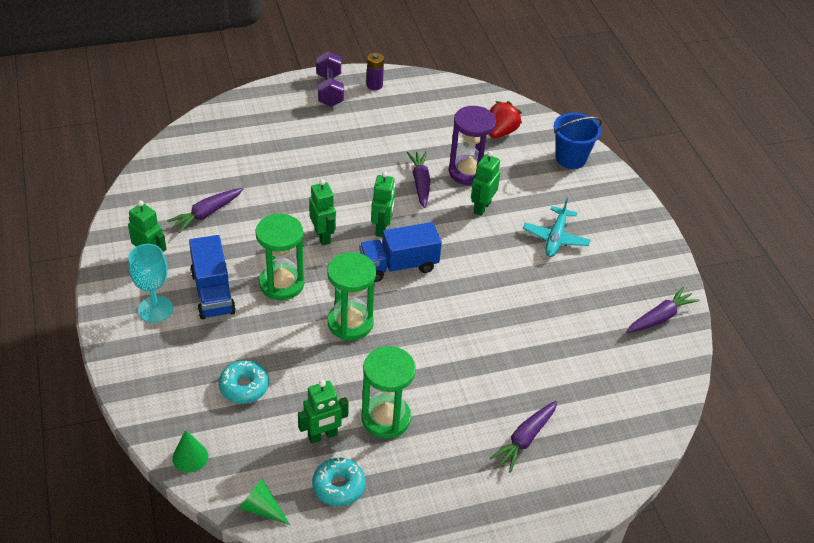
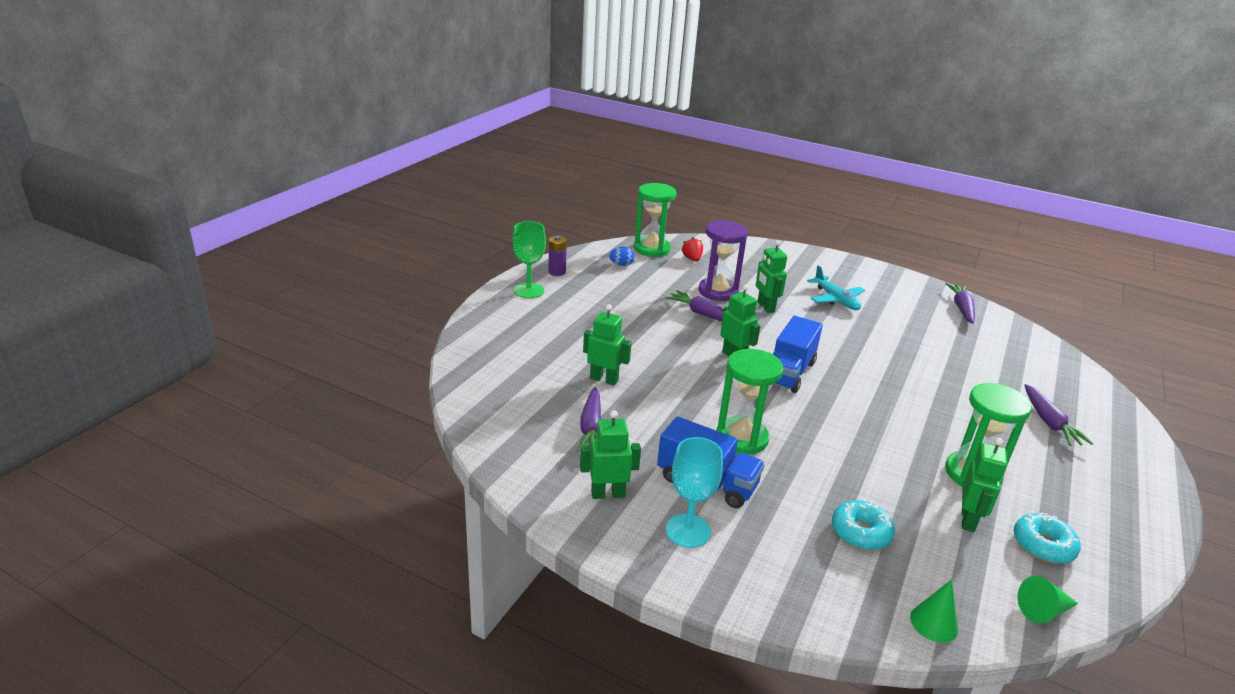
camera: 45 degrees left, 15 degrees down
green robot [309,179,336,246] -> green robot moved to [583,304,632,385]
purple dumbbell [316,51,344,107] -> green goblet [513,221,546,298]
green hourglass [327,252,376,340] -> green hourglass moved to [634,183,676,257]
red strawberry [489,101,522,138] -> red strawberry [682,237,703,261], size x0.67
blue bucket [554,113,602,169] -> none
none -> blue egg [609,247,635,266]

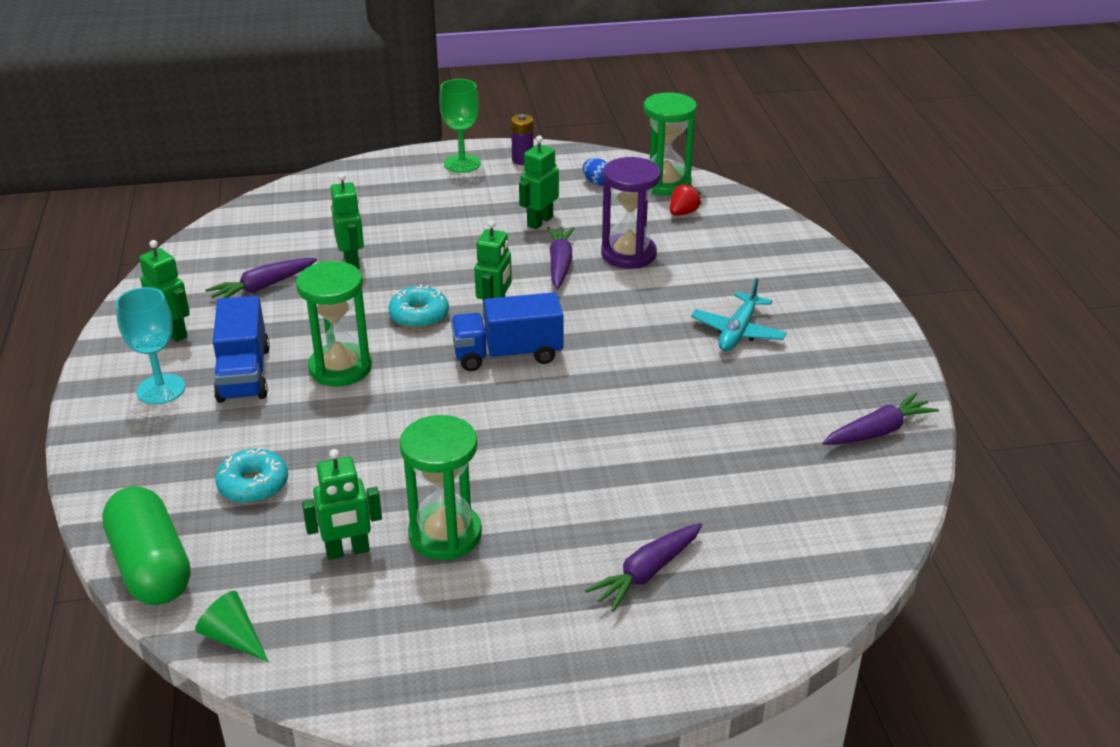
camera: 55 degrees right, 5 degrees up
green robot [756,240,787,313] -> green robot moved to [519,135,559,229]
green cone [910,579,958,643] -> green capsule [102,486,191,605]
turquoise donut [1014,512,1081,564] -> turquoise donut moved to [388,284,449,329]

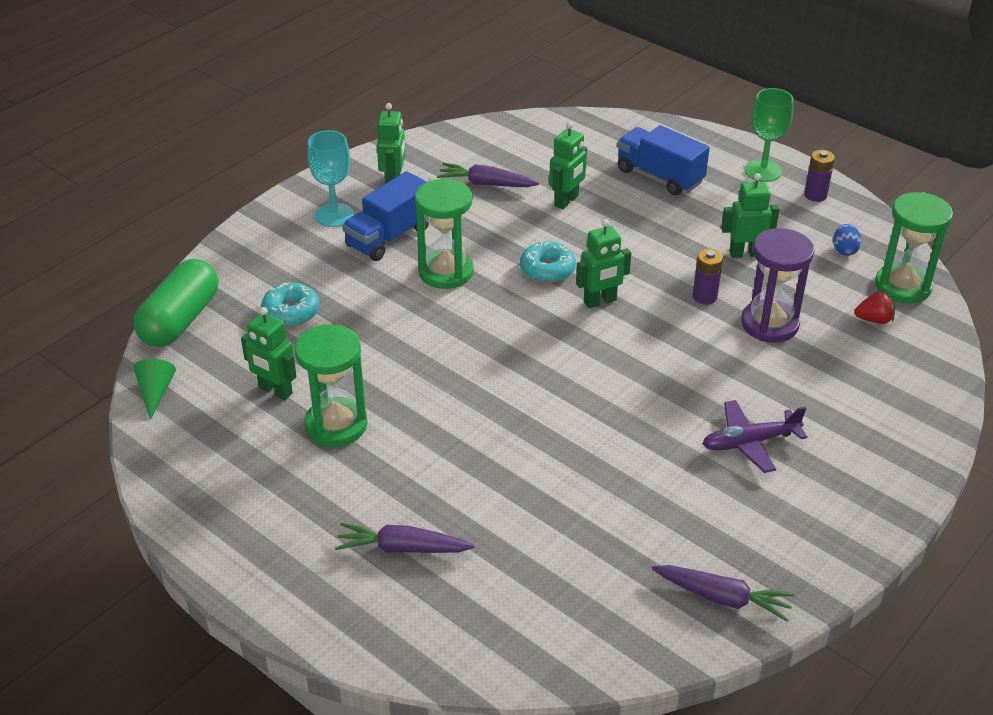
camera: 50 degrees right, 5 degrees up
blue truck [451,292,564,371] -> blue truck moved to [617,125,710,195]
purple carrot [547,227,575,289] -> purple battery [693,249,723,304]
turquoise plane [691,278,787,351] -> purple plane [703,400,807,473]

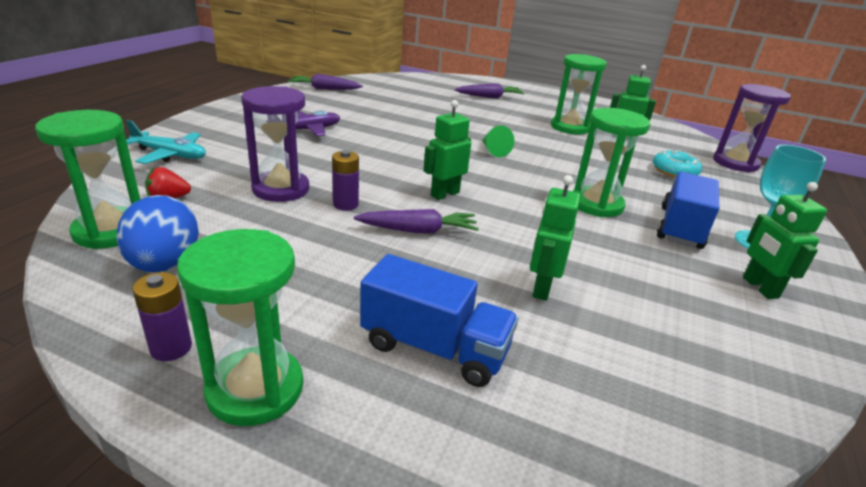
camera: 160 degrees right, 10 degrees down
green capsule [133,259,218,347] -> purple hourglass [713,84,791,172]
green cone [133,359,176,420] -> green cone moved to [482,125,514,157]
purple carrot [437,163,539,187] -> purple carrot moved to [354,209,479,234]
turquoise donut [520,241,576,283] -> none
green robot [721,173,780,258] -> none
green goblet [745,88,794,182] -> green hourglass [177,229,303,426]
blue egg [833,224,862,256] -> blue egg [116,195,199,272], size x1.94
none -> turquoise plane [126,120,206,164]

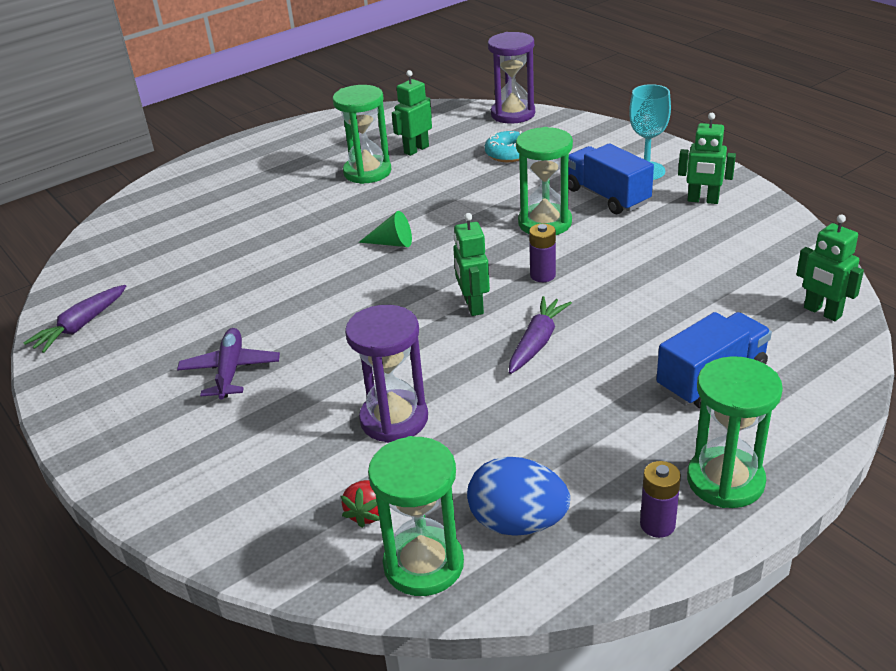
camera: 55 degrees left, 5 degrees up
turquoise plane [126,120,206,164] -> none
purple battery [332,150,359,211] -> purple battery moved to [529,224,556,282]
purple carrot [454,83,524,98] -> none
green robot [530,175,580,301] -> green robot moved to [796,214,864,321]

